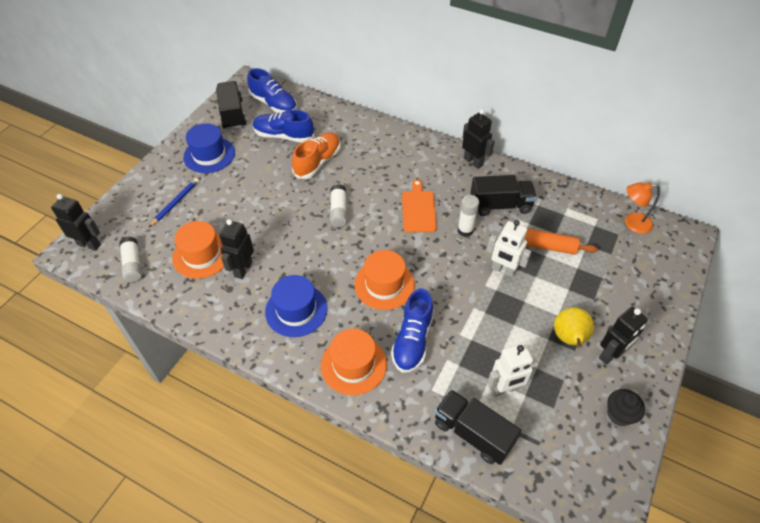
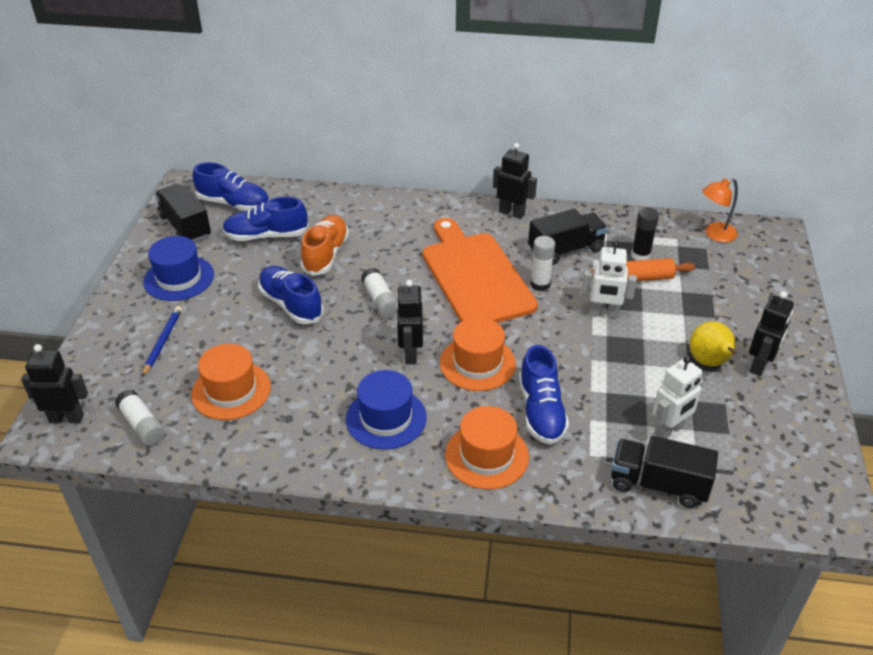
camera: 20 degrees left, 10 degrees down
black robot [219,219,254,279] -> black robot moved to [396,280,423,364]
orange cutting board [402,180,437,232] -> orange cutting board [423,218,538,323], size x1.92
black cupcake [607,389,645,426] -> none
none -> blue shoe [258,266,324,324]
none -> black glue stick [631,207,659,261]

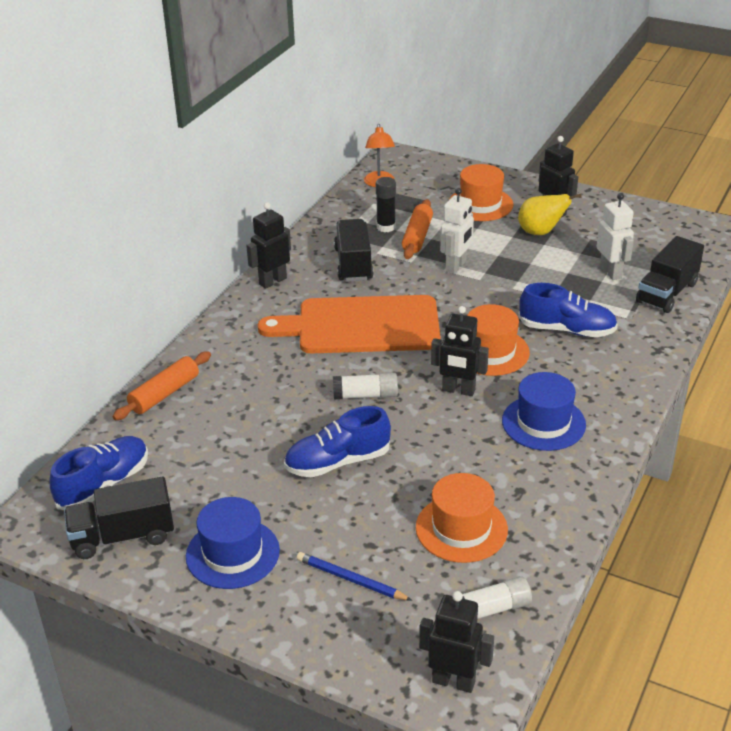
camera: 70 degrees left, 5 degrees down
black robot [21,344,88,423] -> black robot turned 90 degrees clockwise [419,591,494,693]
blue shoe [222,197,309,241] -> none
orange shoe [300,215,349,276] -> none
orange hat [445,406,529,489] -> orange hat moved to [449,164,513,221]
white glue stick [531,236,555,291] -> none
none -> orange rolling pin [113,351,211,420]

